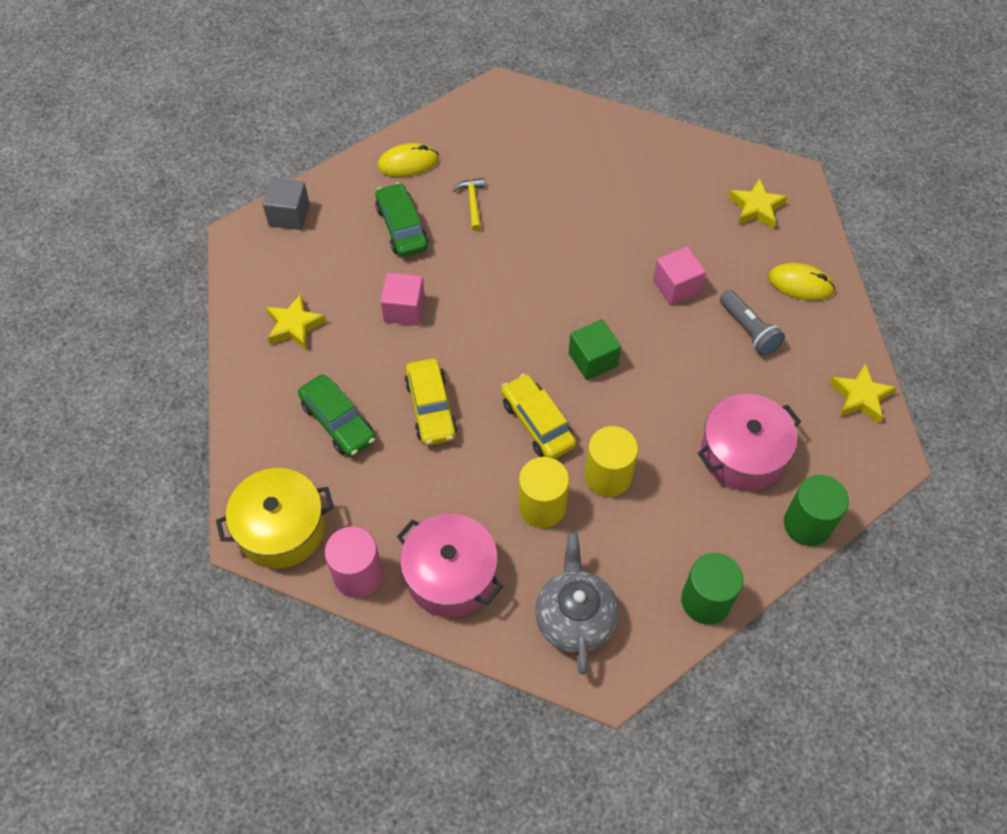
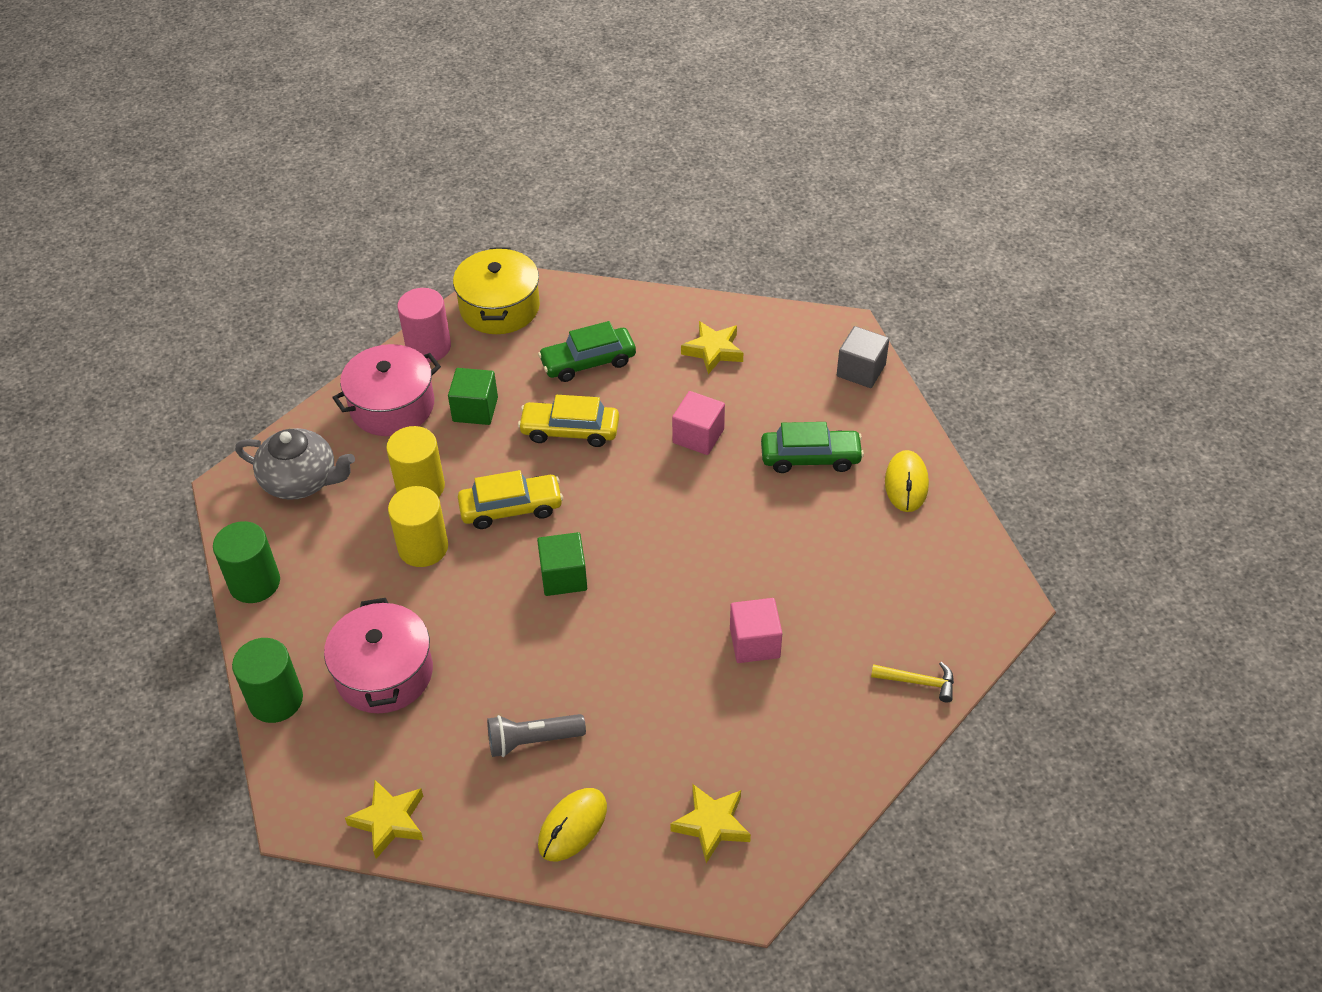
camera: 110 degrees right, 10 degrees down
yellow hammer [453,178,485,231] -> yellow hammer moved to [871,662,954,703]
pink cube [653,246,706,305] -> pink cube moved to [730,598,782,663]
none -> green cube [448,368,498,425]

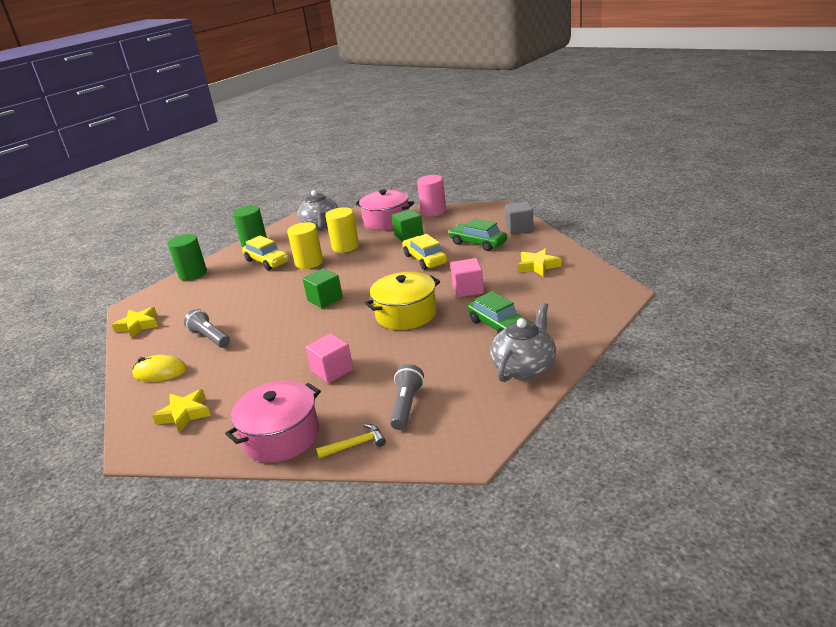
camera: 60 degrees right, 20 degrees down
pink pot [324,598,433,713] -> pink pot moved to [225,381,321,463]
yellow pot [453,247,540,334] -> yellow pot moved to [365,272,440,330]
yellow car [458,470,563,529] -> yellow car moved to [242,236,289,270]
grey cube [837,326,889,388] -> grey cube moved to [505,201,534,234]
yellow hammer [871,662,954,703] -> yellow hammer turned 90 degrees counterclockwise [316,424,386,459]
yellow mouse [885,450,929,512] -> grey teapot [490,303,556,382]
none -> grey flashlight [390,364,424,430]

